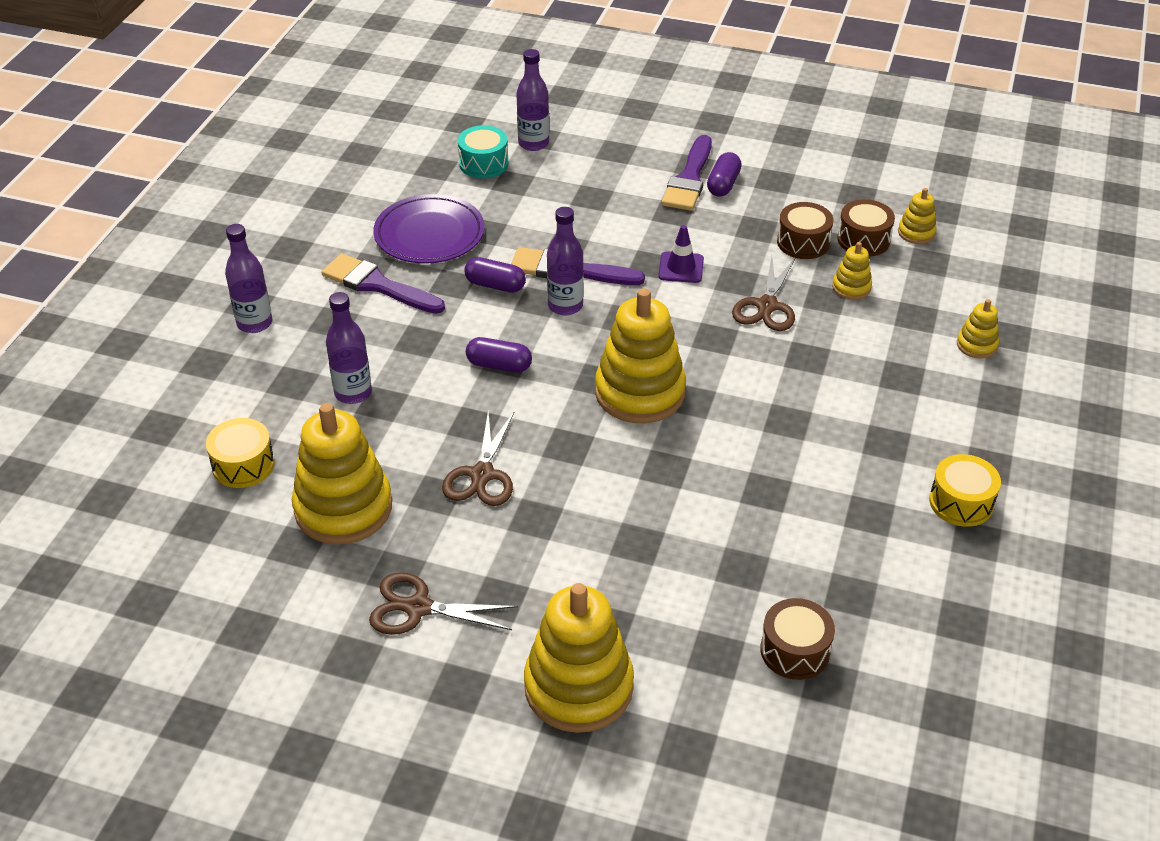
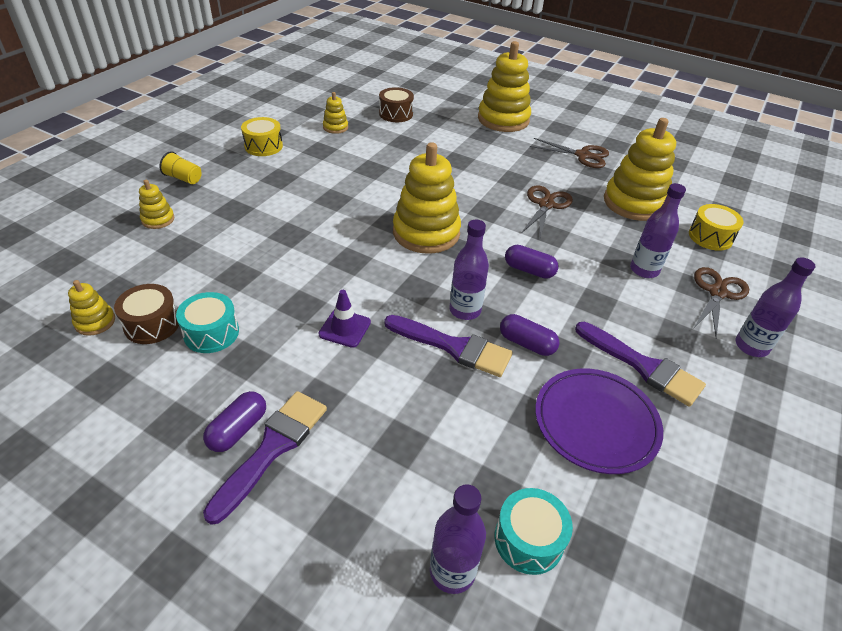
camera: 170 degrees left, 0 degrees up
brown scissors [732,256,796,331] -> brown scissors moved to [693,267,749,338]
brown drum [777,202,833,259] -> turquoise drum [176,292,239,353]
yellow stacking toy [832,242,872,300] -> yellow stacking toy moved to [323,92,348,134]
none -> yellow cup [159,151,202,184]

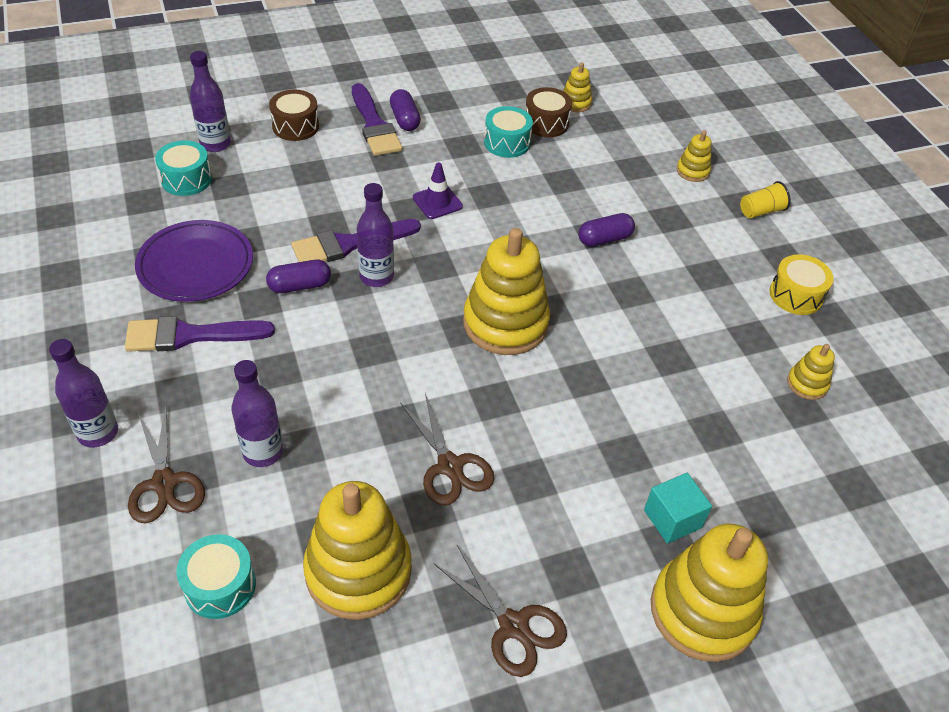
camera: 130 degrees right, 5 degrees up
brown drum [379,87,414,122] -> brown drum moved to [269,89,319,141]
purple capsule [505,245,559,279] -> purple capsule moved to [579,213,635,247]
brown scissors [530,138,609,168] -> brown scissors turned 105 degrees counterclockwise [434,545,567,677]
yellow drum [689,204,744,251] -> turquoise drum [176,534,256,619]
none -> turquoise cube [644,473,712,544]

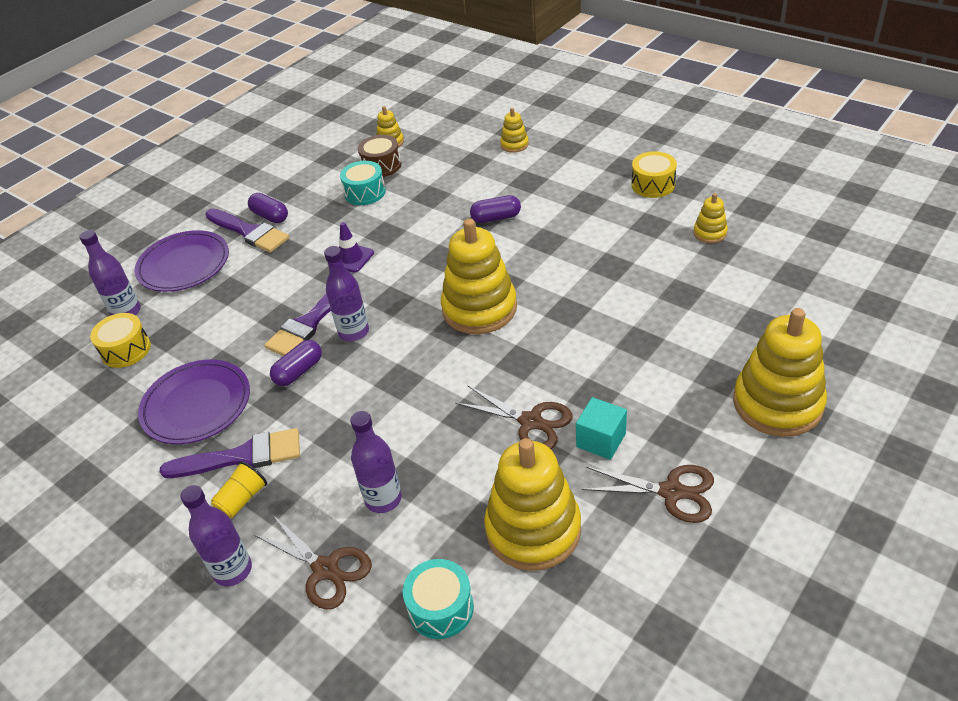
camera: 25 degrees left, 5 degrees down
purple brush [125,316,275,352] -> purple brush turned 150 degrees counterclockwise [160,428,300,478]
turquoise drum [155,140,212,196] -> yellow drum [90,313,151,368]
brown drum [269,89,319,141] -> purple plate [134,230,229,292]
purple capsule [579,213,635,247] -> purple capsule turned 45 degrees clockwise [470,195,521,223]
turquoise cube [644,473,712,544] -> turquoise cube moved to [576,397,627,460]
yellow cup [740,181,791,218] -> yellow cup moved to [211,461,267,518]

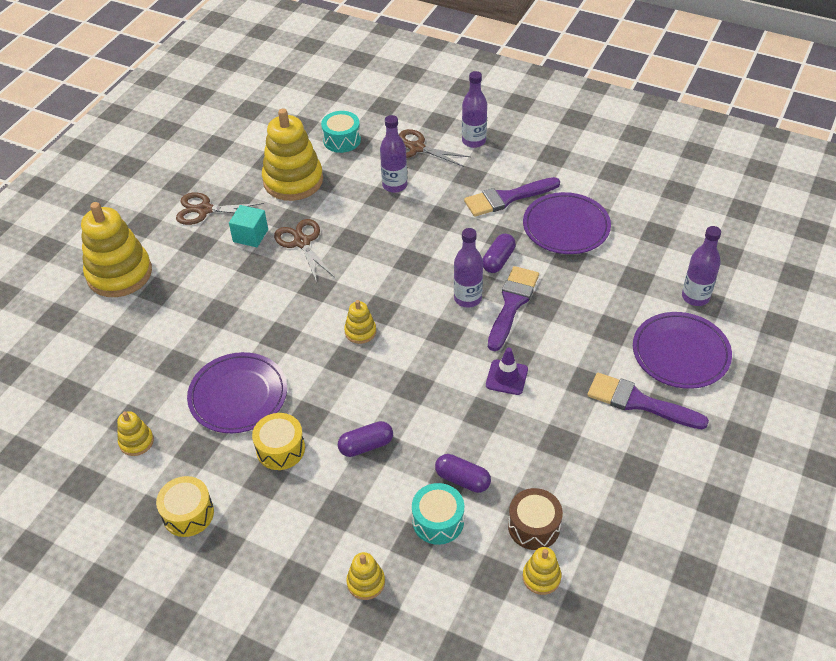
camera: 165 degrees right, 5 degrees up
yellow drum [90,313,151,368] -> yellow drum moved to [252,413,305,470]
yellow cup [211,461,267,518] -> none
purple capsule [248,193,288,223] -> purple capsule moved to [435,454,491,493]
turquoise drum [340,161,386,205] -> turquoise drum moved to [412,483,464,545]
yellow stacking toy [441,219,517,334] -> yellow stacking toy [344,300,376,344], size x0.46
brown scissors [455,385,573,449] -> brown scissors turned 45 degrees clockwise [274,219,335,283]
none -> purple plate [187,352,287,433]

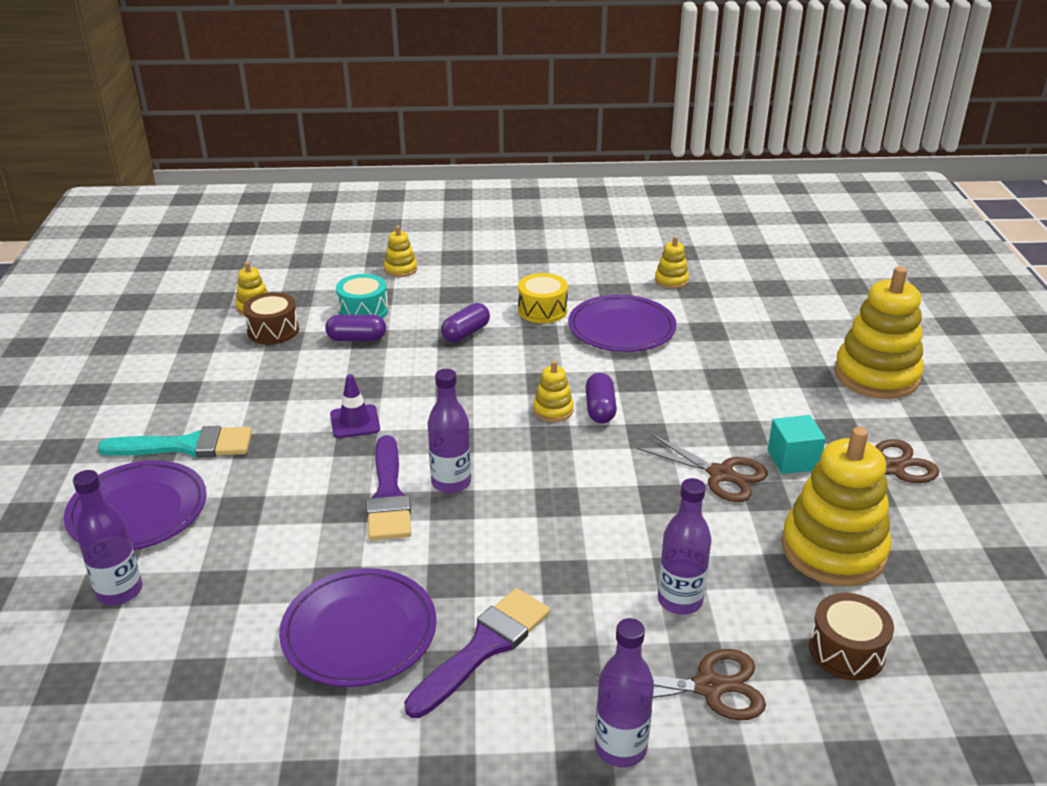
camera: 150 degrees right, 15 degrees down
yellow drum [156,476,214,537] -> none
turquoise drum [321,111,361,153] -> brown drum [809,593,894,680]
purple capsule [483,233,516,273] -> purple capsule moved to [586,373,617,423]
purple brush [588,373,709,429] -> turquoise brush [98,426,252,458]

